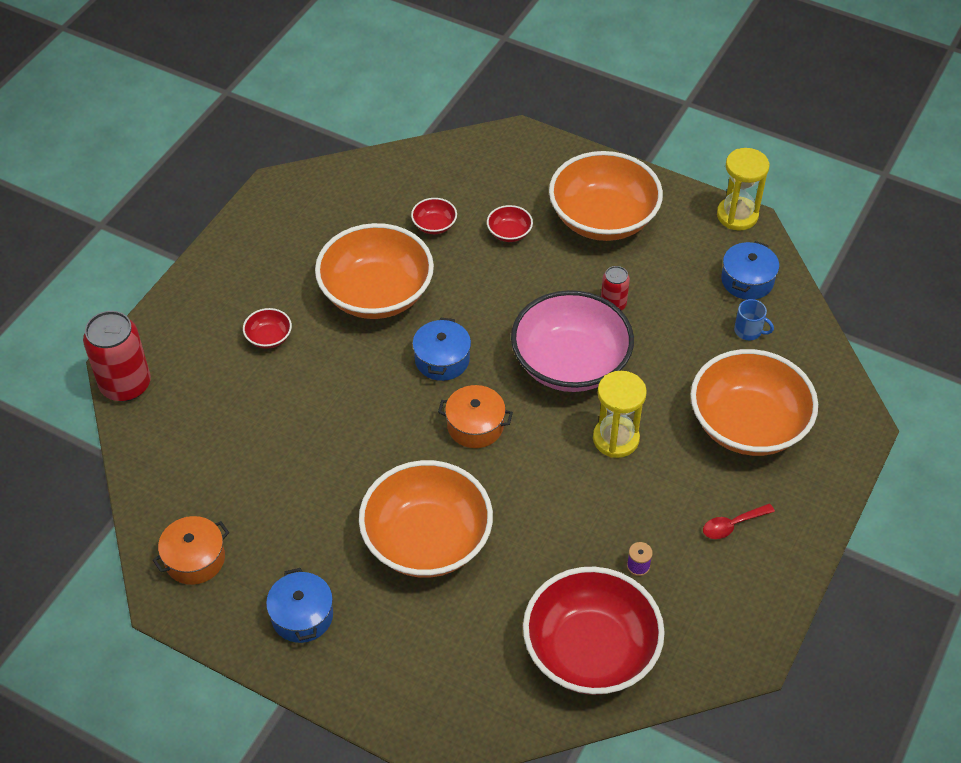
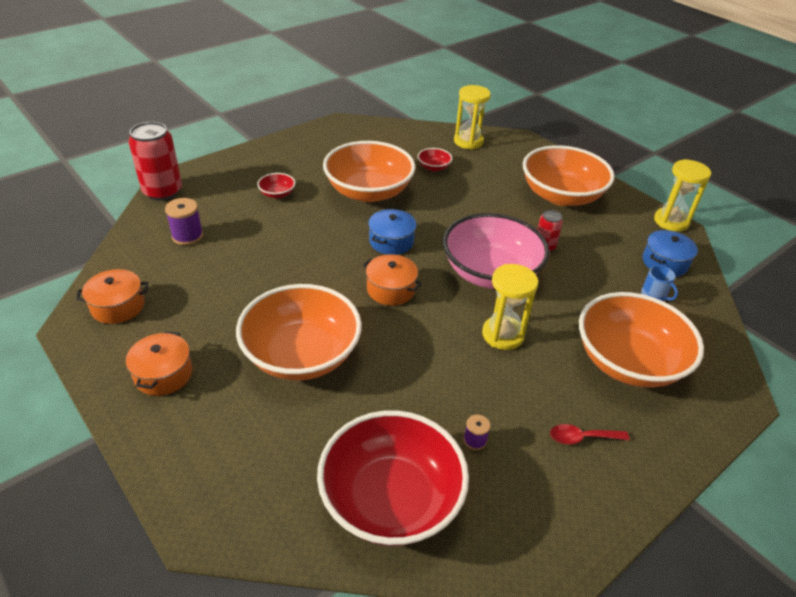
camera: 20 degrees right, 10 degrees down
blue pot [266,568,333,643] -> orange pot [126,331,192,396]
red bowl [487,205,533,242] -> none
none -> purple spool [165,198,203,245]
none -> yellow hourglass [454,85,491,149]

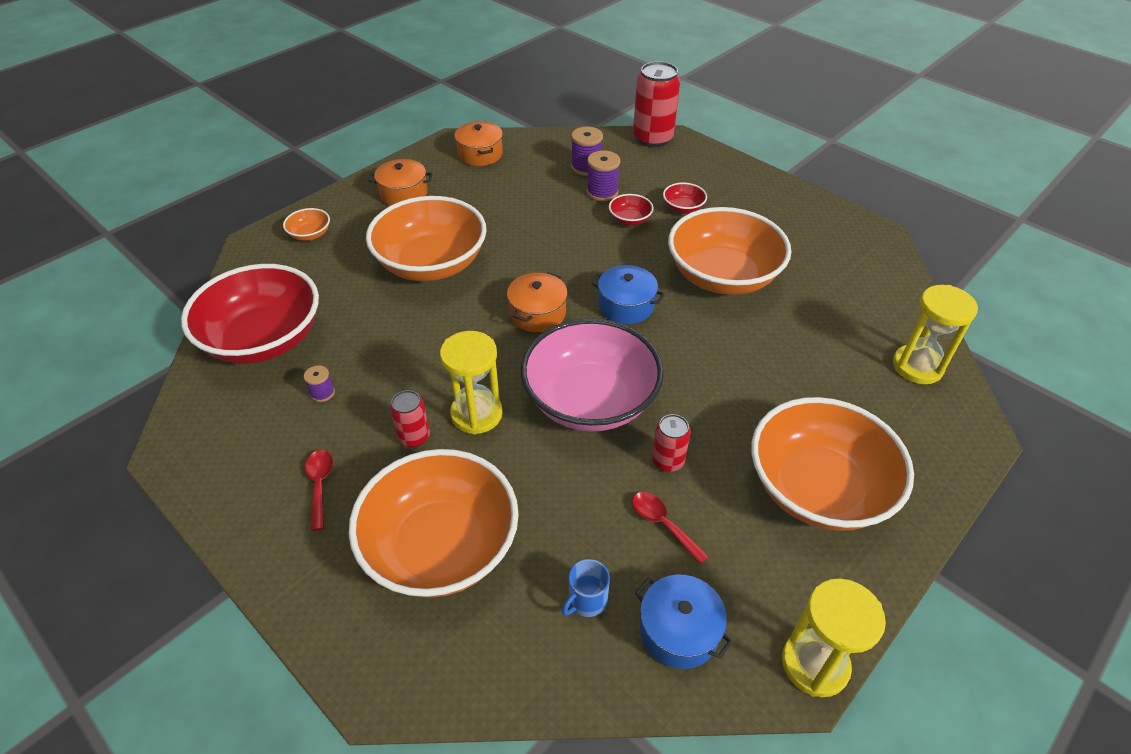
camera: 85 degrees right, 5 degrees up
red bowl [418,148,452,171] -> red bowl moved to [609,194,654,225]
none -> orange bowl [283,208,330,241]
none -> red can [390,390,430,447]
none -> purple spool [587,150,620,201]
none -> red spoon [632,492,709,564]

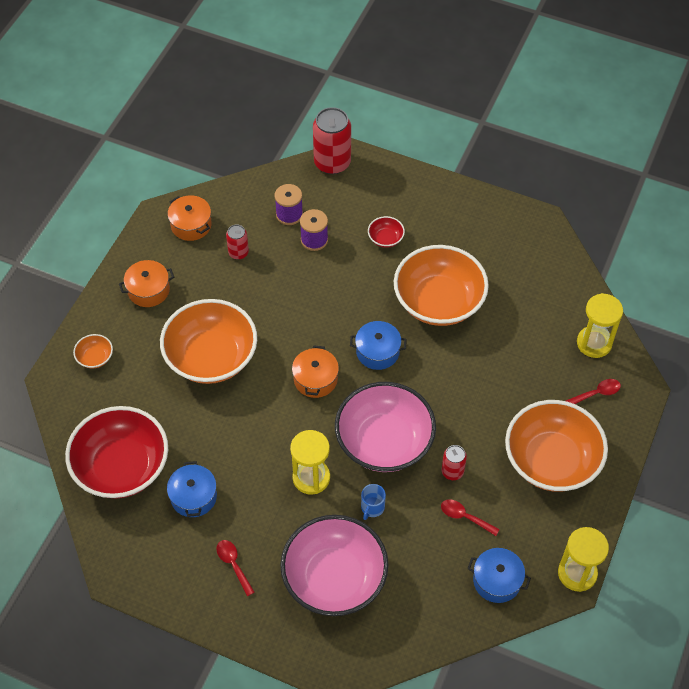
camera: 20 degrees left, 10 degrees up
purple spool [304,365,335,402] -> blue pot [167,461,217,517]
orange bowl [349,449,519,598] -> pink bowl [280,515,389,616]
red can [390,390,430,447] -> red can moved to [226,225,249,260]
blue mug [562,559,610,617] -> blue mug moved to [361,484,386,520]
red bowl [609,194,654,225] -> none
none -> red spoon [566,379,621,404]

